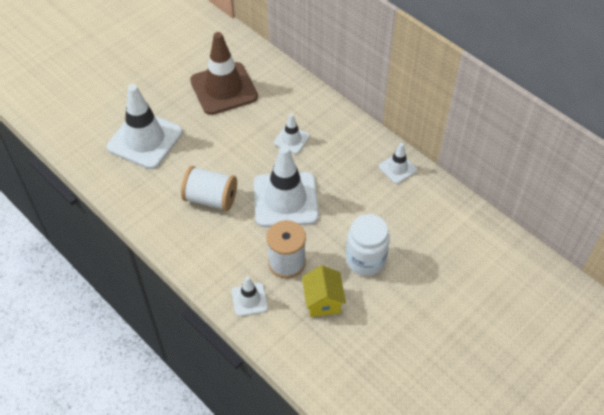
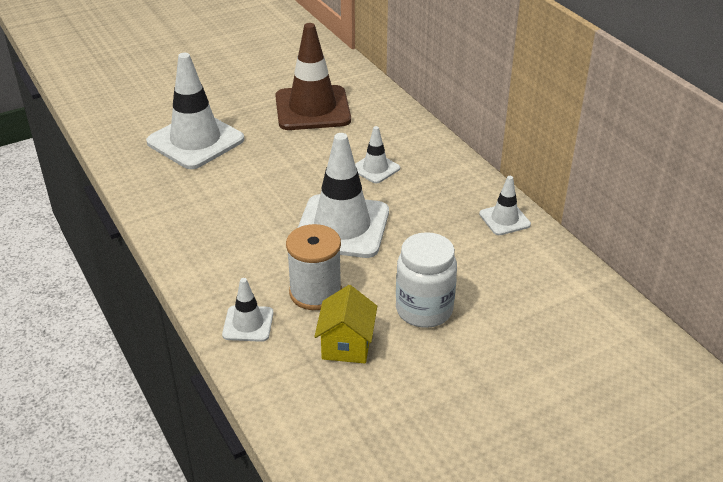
camera: 15 degrees right, 15 degrees down
white spool [181,166,237,211] -> none

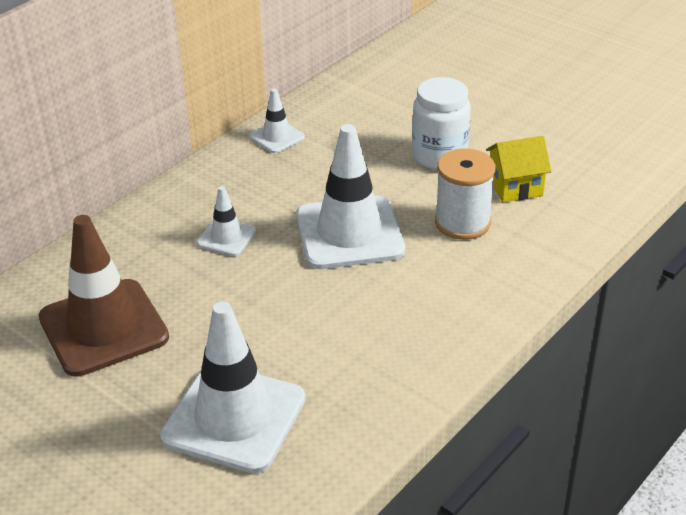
camera: 110 degrees left, 0 degrees up
white traffic cone [222,278,274,342] -> none

